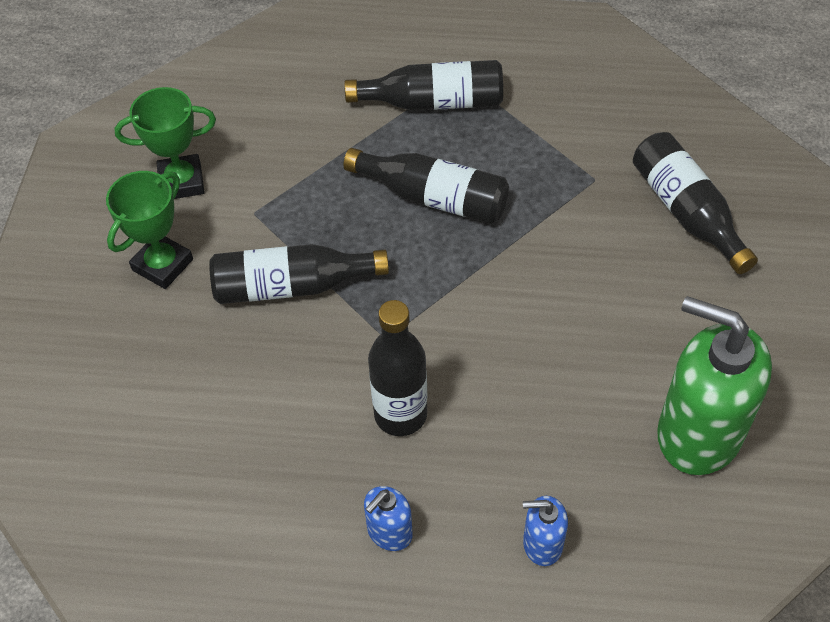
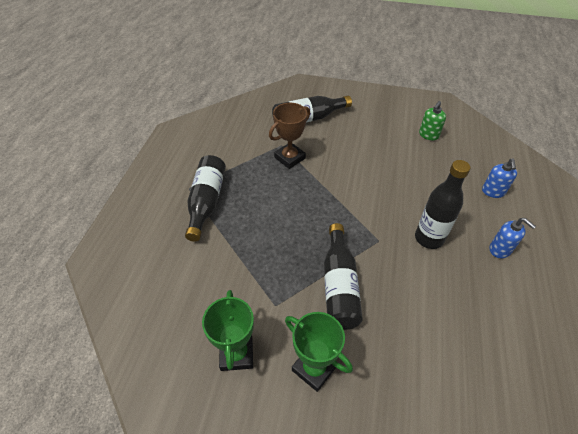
camera: 85 degrees left, 5 degrees down
black bottle [344,148,509,224] -> none
green soap dispenser [657,296,772,475] -> green soap dispenser [419,101,446,141], size x0.46
none -> brown trophy [269,103,310,169]

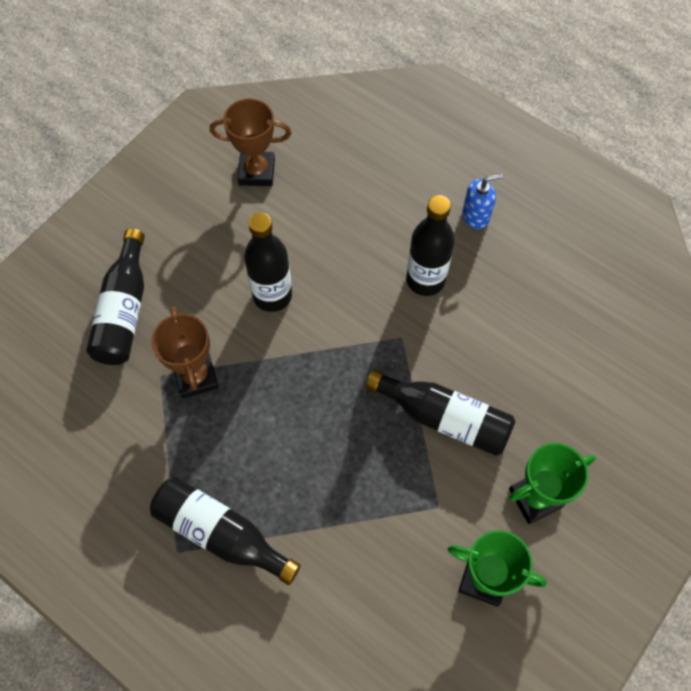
camera: 65 degrees left, 15 degrees up
green soap dispenser [419,101,446,141] -> brown trophy [210,98,291,186]
blue soap dispenser [482,159,517,198] -> none
none -> black bottle [244,212,292,312]

